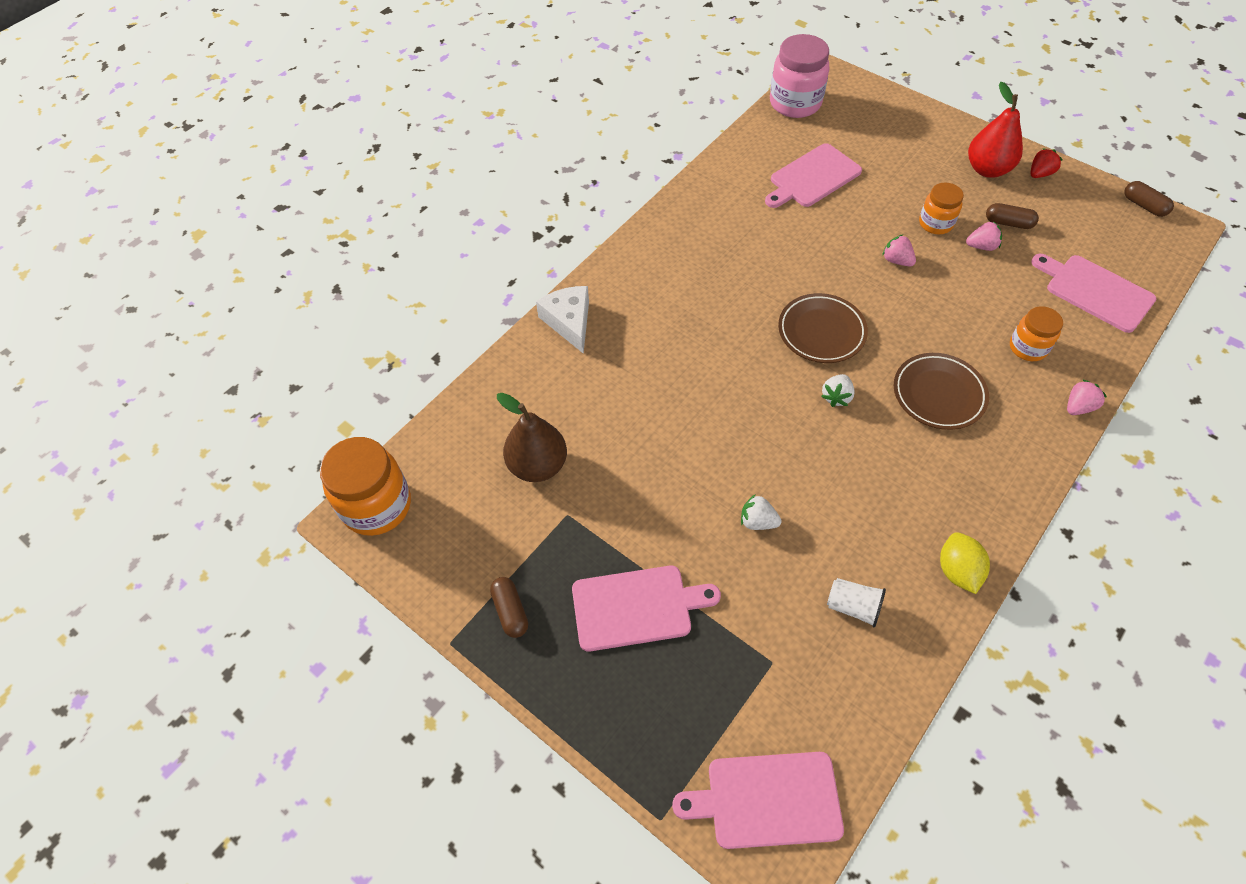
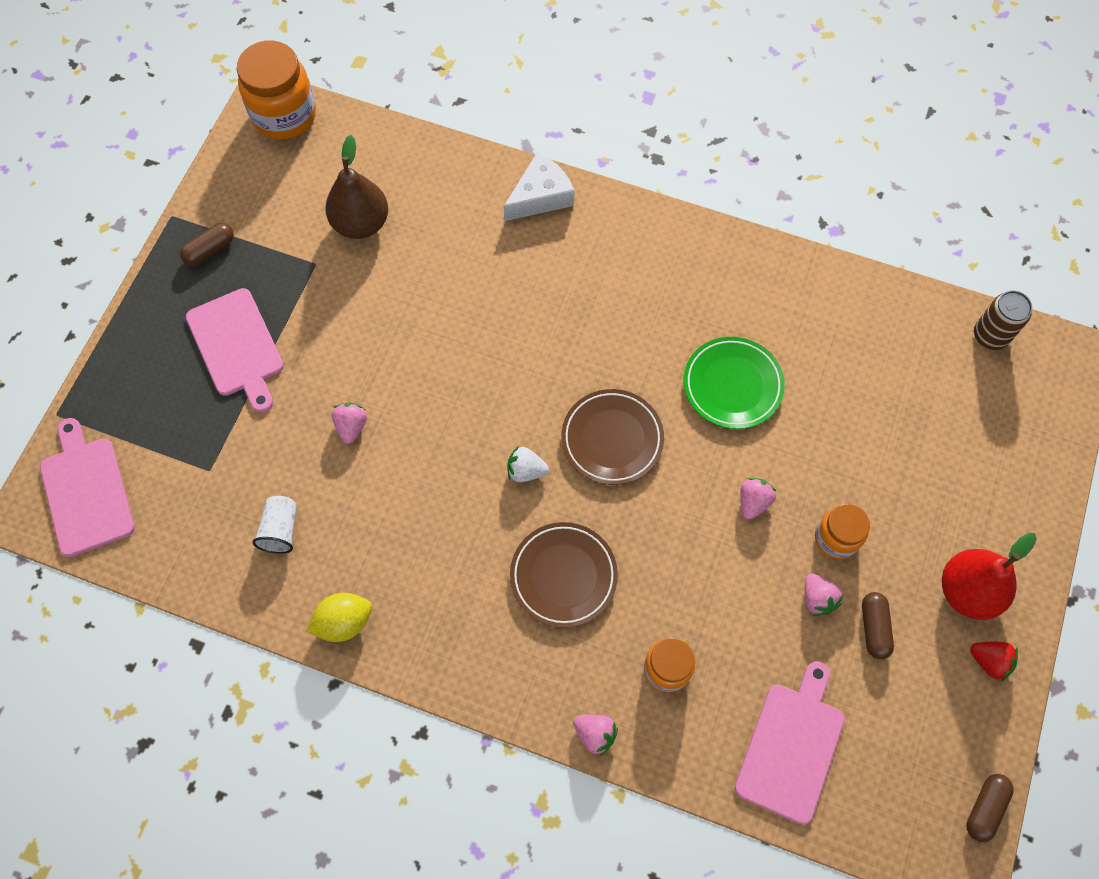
camera: 70 degrees right, 10 degrees up
white strawberry [741,494,782,530] -> pink strawberry [331,402,367,444]
pink cutting board [765,143,862,208] -> none
pink jar [770,34,829,118] -> brown can [974,291,1032,350]
none -> green plate [684,337,785,429]

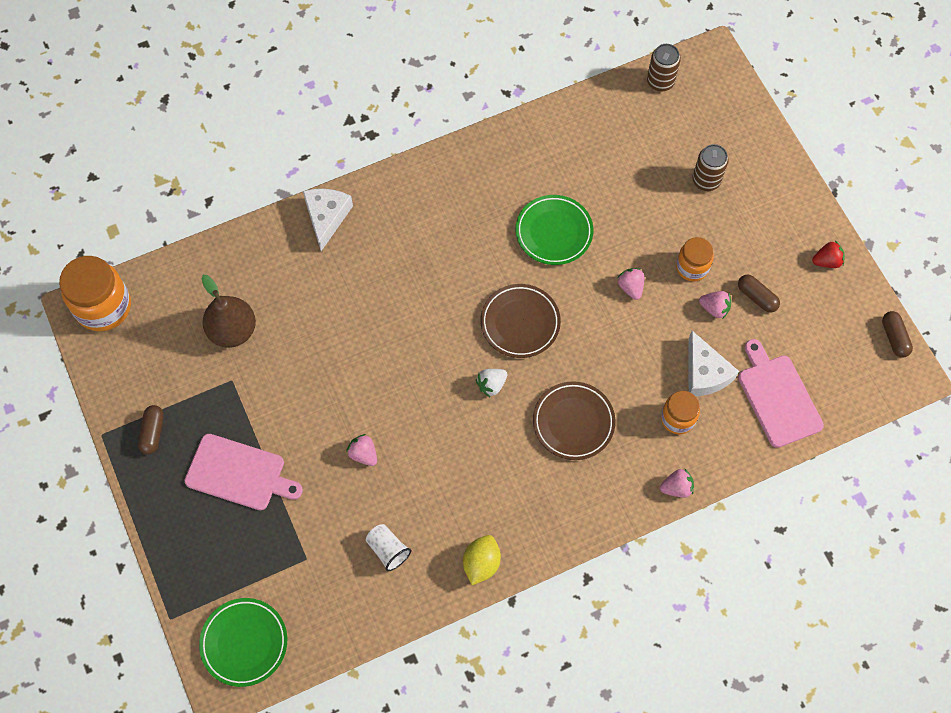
camera: 45 degrees left, 0 degrees up
pink cutting board [40,418,135,557] -> green plate [199,598,287,687]
red pear [942,533,1037,620] -> none
none -> white cheese [688,331,739,396]
none -> brown can [692,144,729,191]

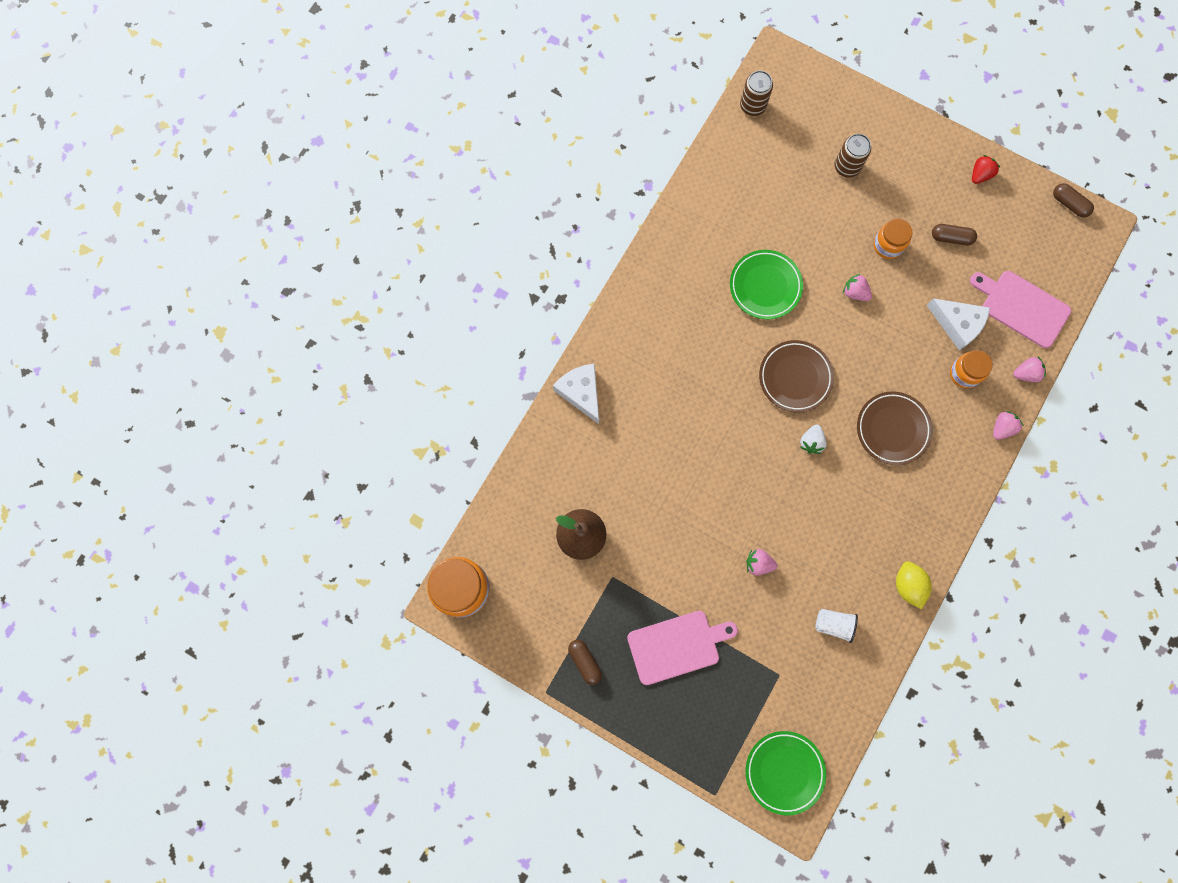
camera: 35 degrees left, 10 degrees up
pink strawberry [699,291,731,319] -> pink strawberry moved to [1013,357,1046,382]

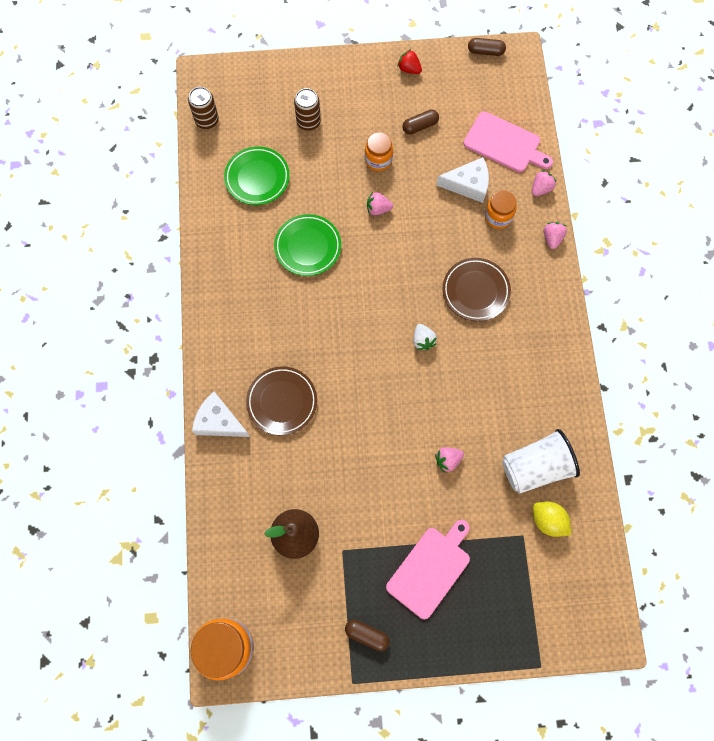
camera: 35 degrees left, 5 degrees down
green plate [745,731,826,815] -> green plate moved to [224,146,290,205]
brown plate [759,340,834,413] -> brown plate moved to [246,366,317,435]
white cup [815,609,858,643] -> white cup [502,429,580,494], size x1.88
yellow lemon [896,561,932,609] -> yellow lemon moved to [533,501,571,537]
pink cutting board [970,271,1071,348] -> pink cutting board turned 150 degrees counterclockwise [464,111,553,172]
red strawberry [972,155,1000,184] -> red strawberry turned 60 degrees counterclockwise [397,49,422,74]

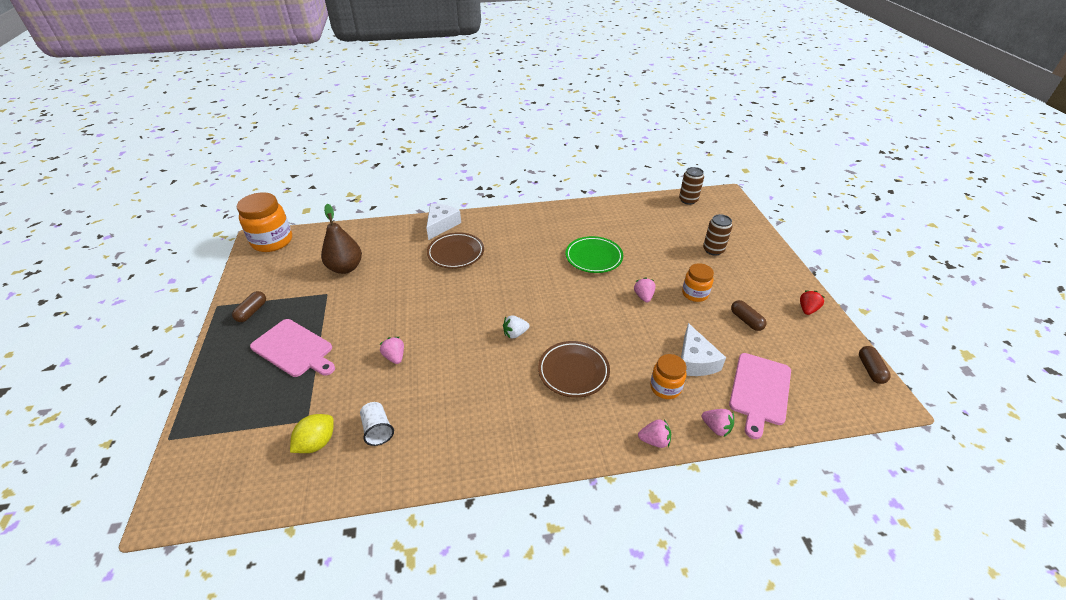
camera: 85 degrees right, 30 degrees down
green plate [224,146,290,205] -> none
white cup [502,429,580,494] -> white cup [360,402,394,446], size x0.53

